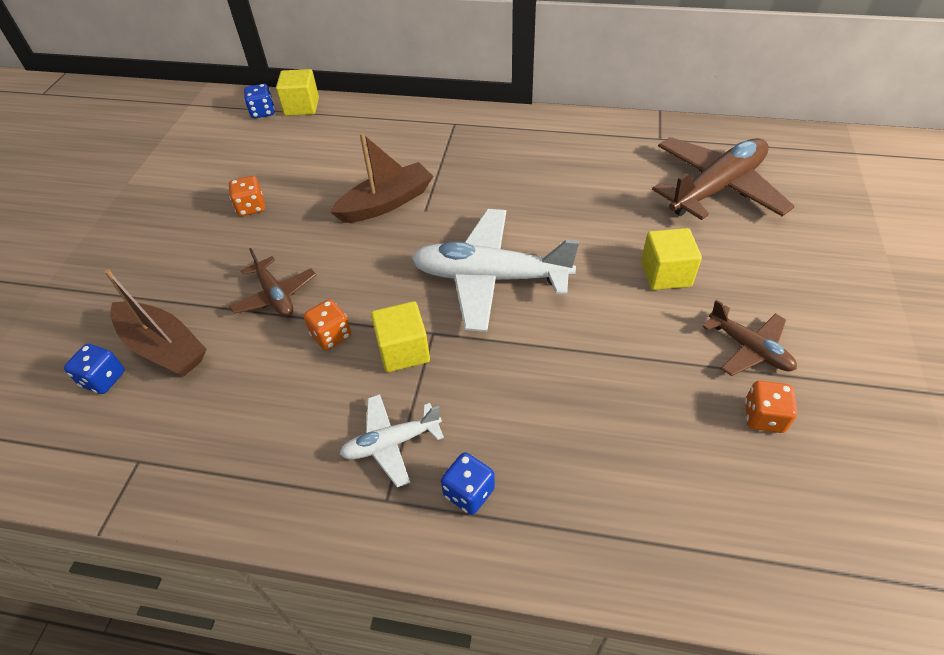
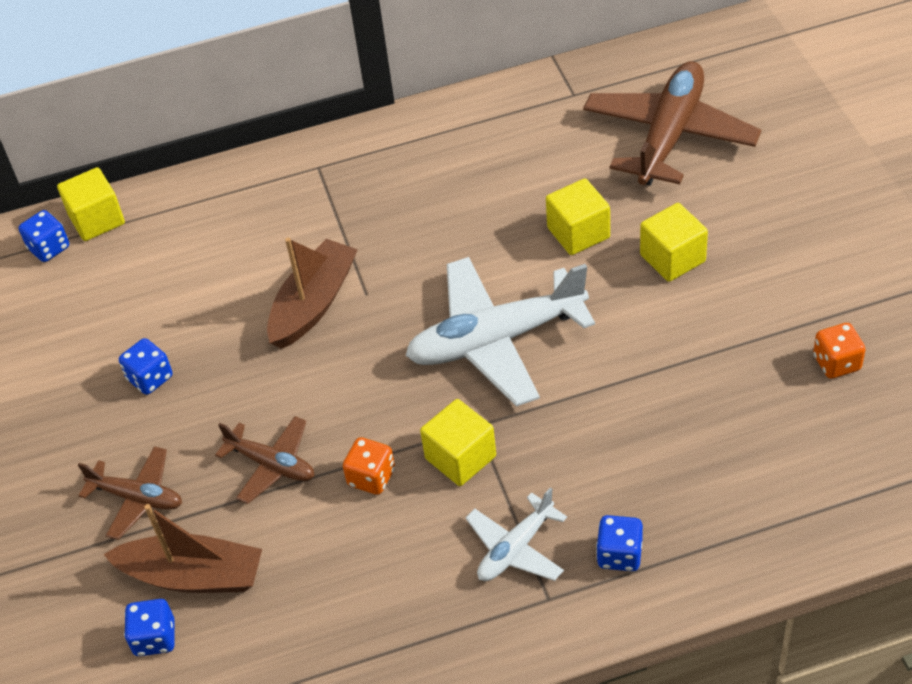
camera: 25 degrees left, 0 degrees up
orange dice [228,176,265,216] -> blue dice [119,338,172,395]
brown plane [703,300,797,376] -> brown plane moved to [78,446,182,540]
none -> yellow cube [546,178,610,255]

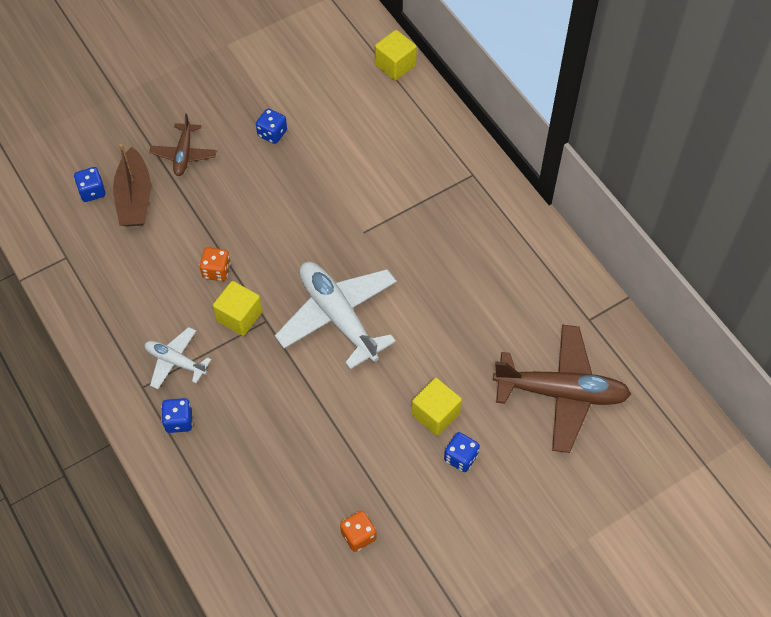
camera: 70 degrees right, 10 degrees up
blue dice [19,210,69,262] -> blue dice moved to [444,432,480,472]
brown plane [215,416,314,504] -> none
brown boat [267,238,358,349] -> none
yellow cube [546,178,610,255] -> none

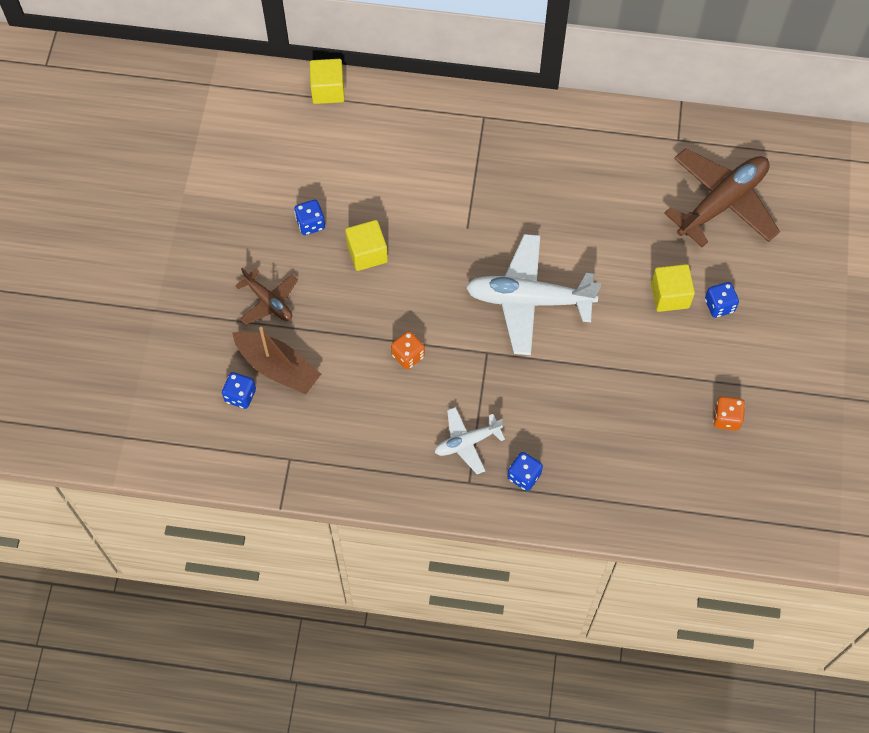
camera: 50 degrees left, 5 degrees up
yellow cube [213,281,262,336] -> yellow cube moved to [345,220,388,271]

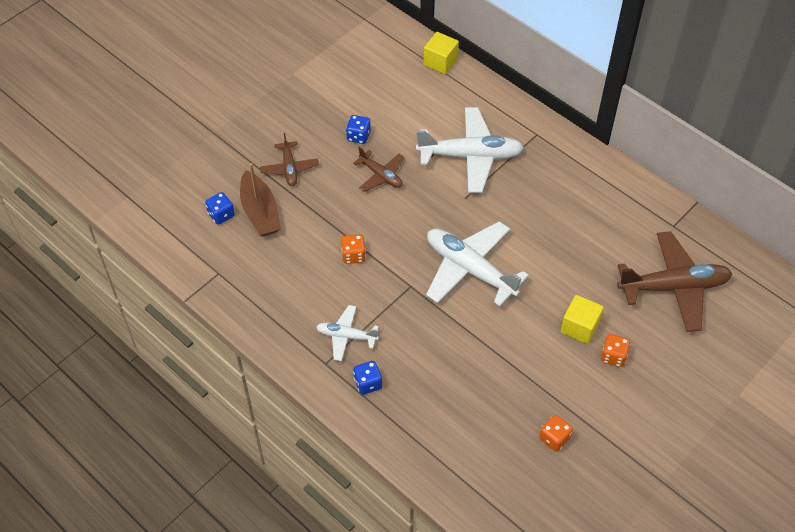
camera: 35 degrees right, 10 degrees down
yellow cube [345,220,388,271] -> brown plane [353,147,404,192]
blue dice [705,282,739,318] -> orange dice [601,334,630,367]
none -> white plane [416,107,524,193]

